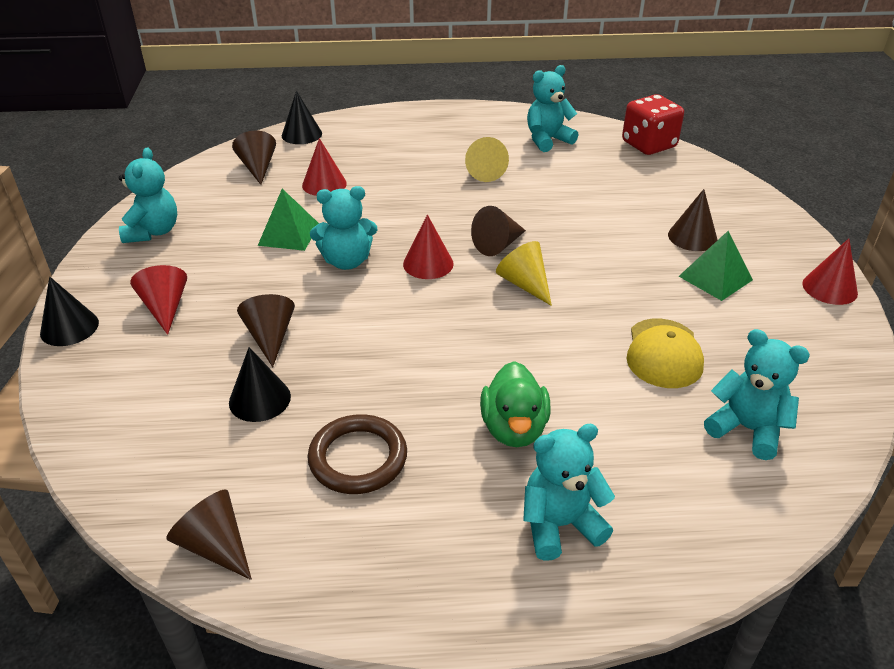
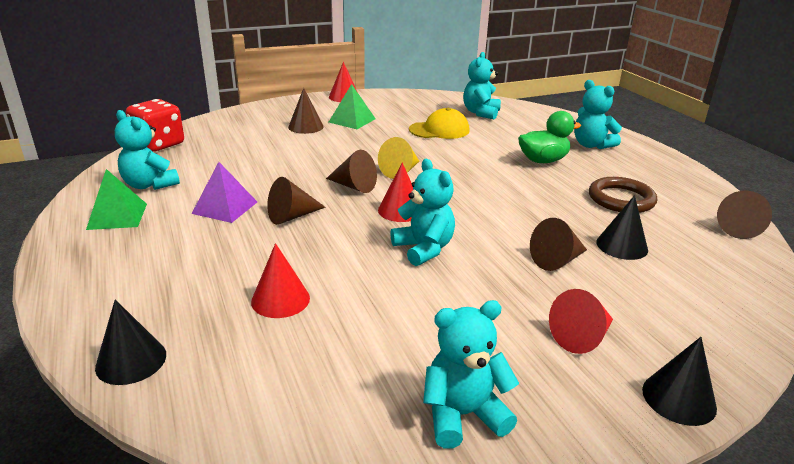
camera: 110 degrees left, 10 degrees down
brown cone [232,130,276,185] -> brown cone moved to [267,177,326,225]
green pyramid [258,189,319,251] -> green pyramid moved to [86,169,147,230]
yellow cone [465,137,509,182] -> purple pyramid [192,162,257,223]

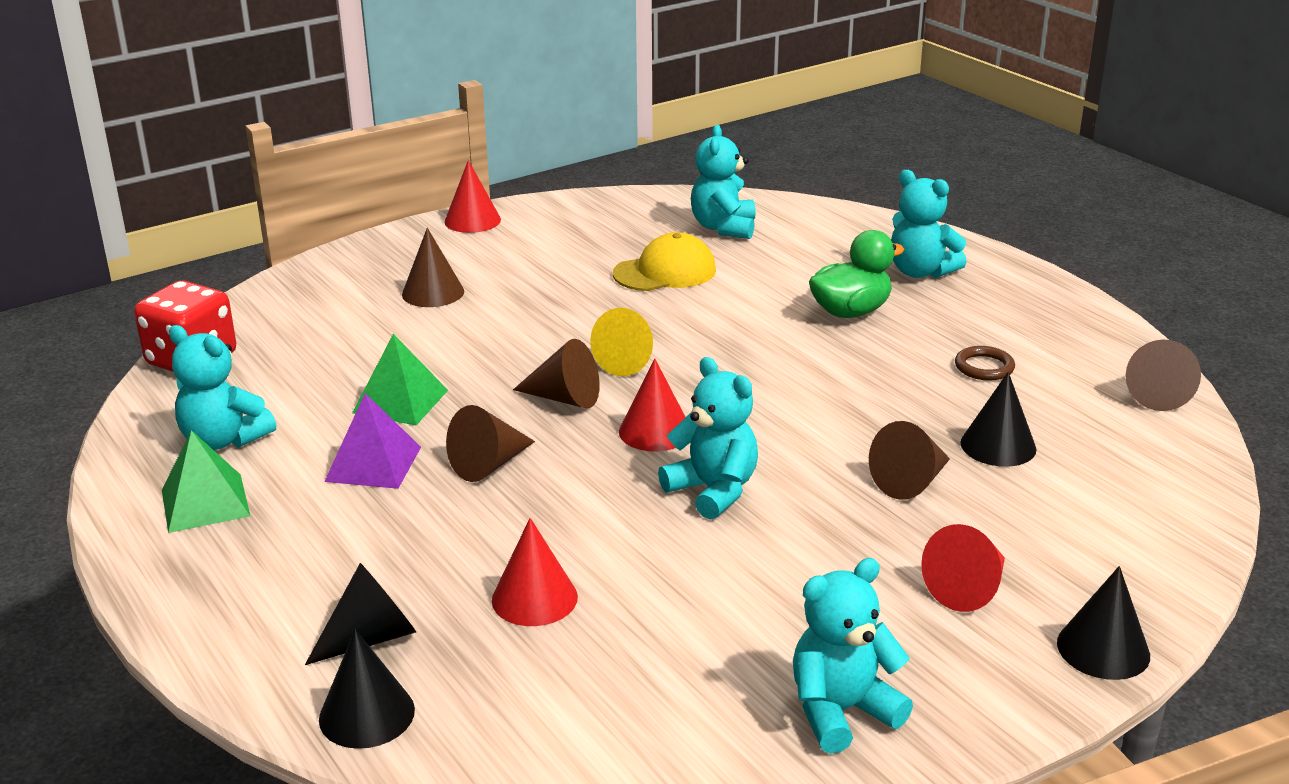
camera: 10 degrees left, 0 degrees up
green pyramid [329,84,376,129] -> green pyramid moved to [352,334,448,425]
brown ring [589,177,657,213] -> brown ring [955,346,1015,381], size x0.58
none -> black cone [305,563,416,665]

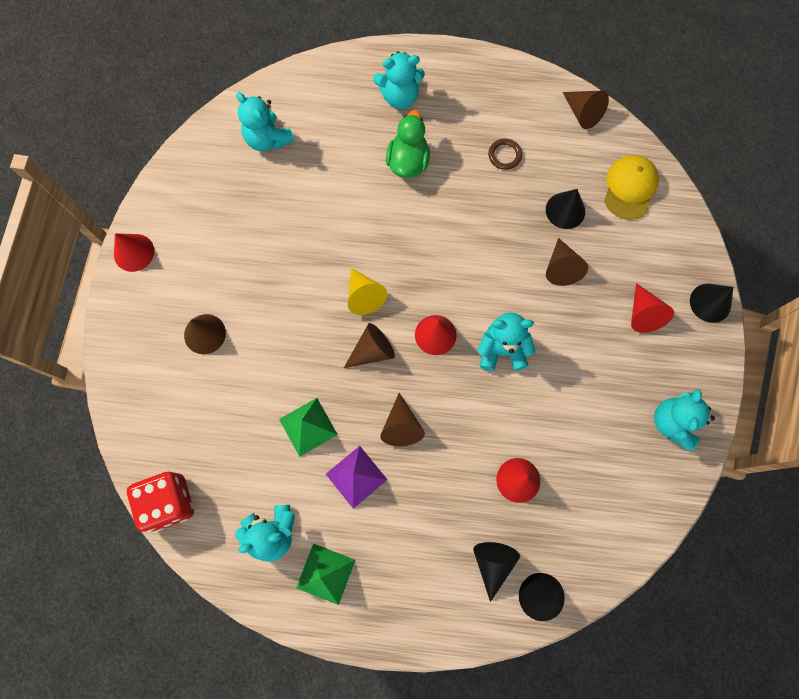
camera: 50 degrees left, 45 degrees up
yellow cap [613,232,716,291] -> yellow cap moved to [604,155,659,220]

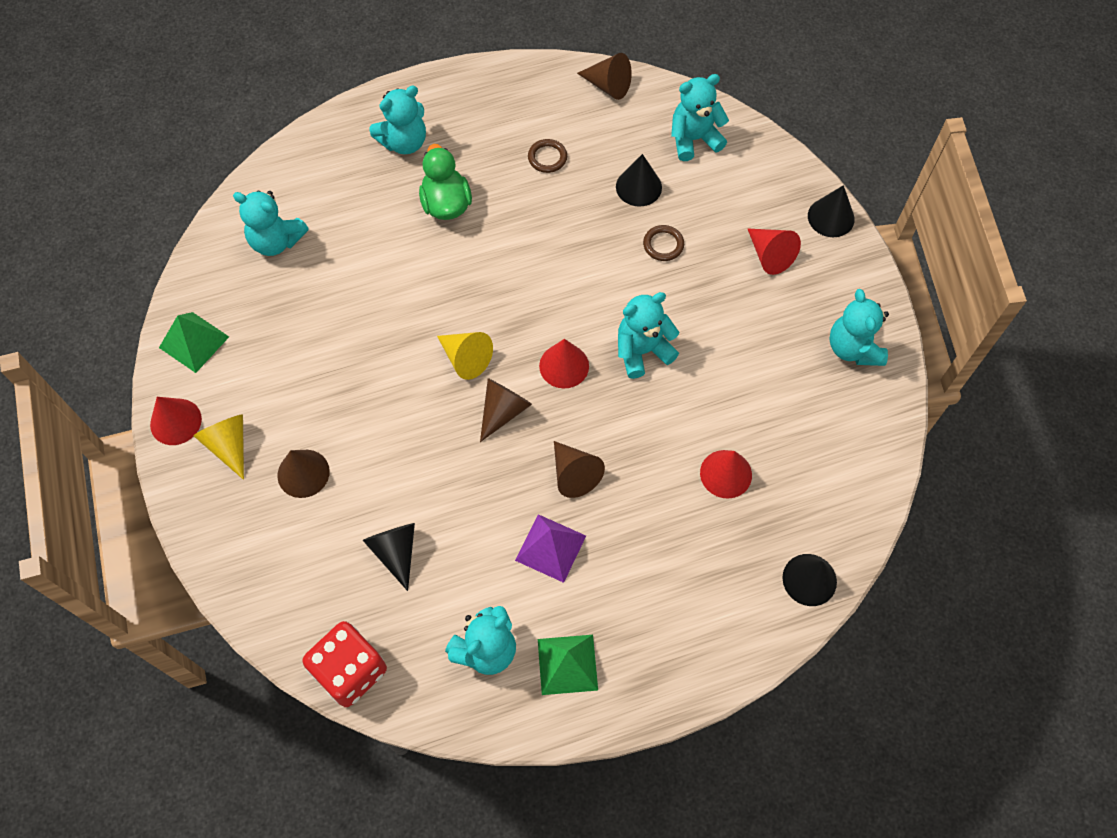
camera: 25 degrees left, 10 degrees down
green pyramid [279,398,338,457] -> green pyramid moved to [159,312,229,373]
black cone [473,542,520,602] -> black cone moved to [363,523,415,591]
brown cone [546,238,588,286] -> brown ring [643,225,684,261]
yellow cap [604,155,659,220] -> turquoise teddy bear [671,74,729,161]
none -> yellow cone [193,414,244,480]

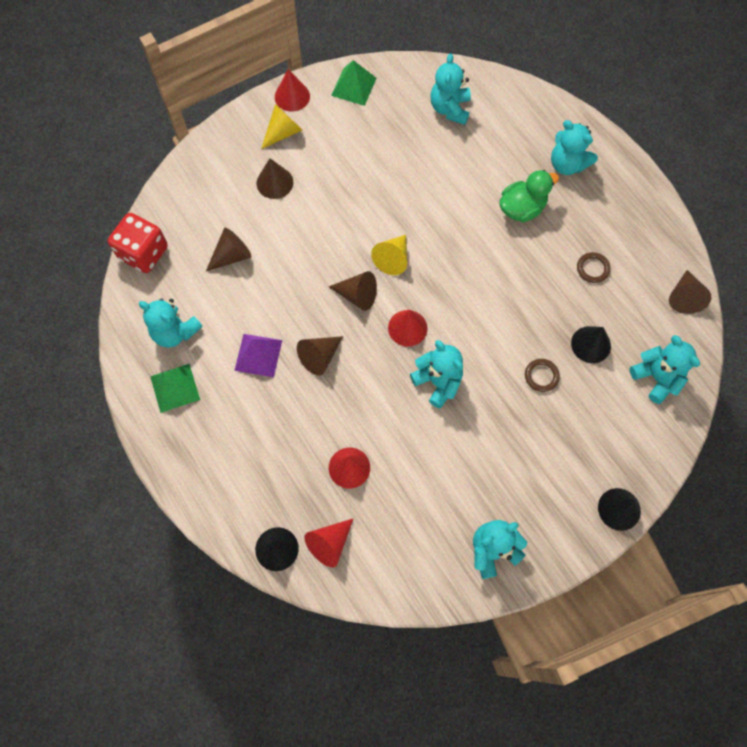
camera: 75 degrees right, 5 degrees up
black cone [363,523,415,591] -> brown cone [206,228,251,271]
red cone [748,229,801,275] -> red cone moved to [304,519,353,567]

